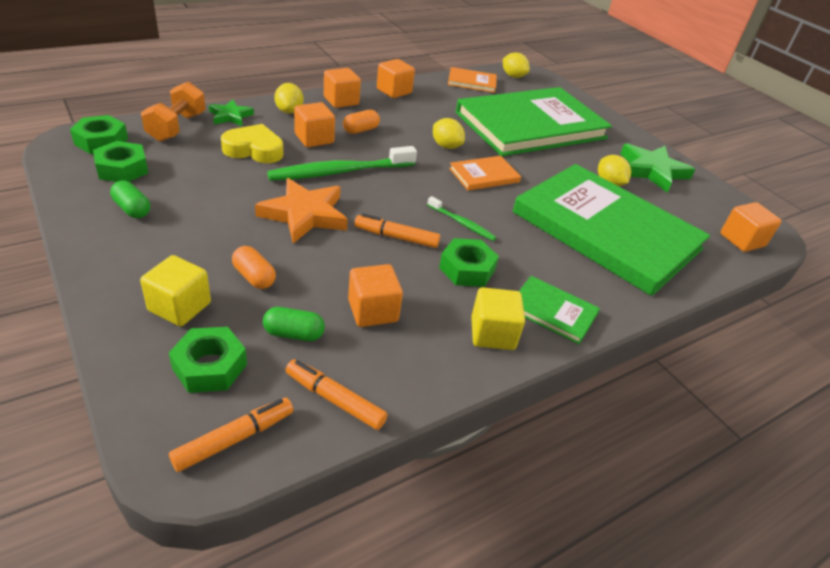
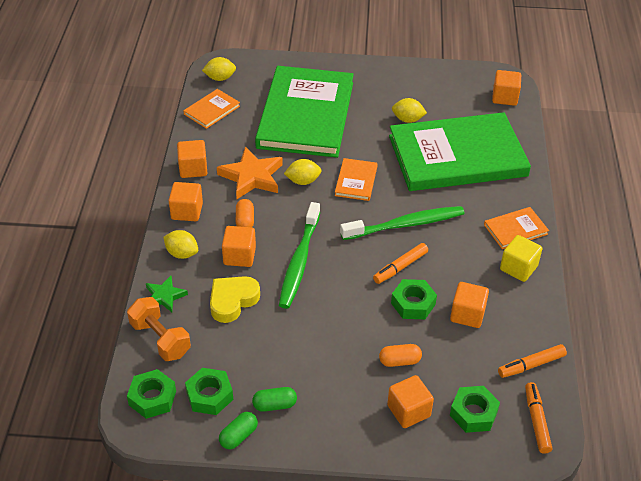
camera: 50 degrees left, 5 degrees up
yellow cube [140,255,211,326] -> orange cube [387,375,434,428]
orange star [255,178,348,244] -> orange star moved to [217,147,283,199]
green capsule [263,307,325,341] -> green capsule moved to [219,412,258,449]
green toothbrush [427,196,496,241] -> green toothbrush [340,206,465,240], size x1.99
green nut [439,238,499,287] -> green nut moved to [391,279,437,319]
green book [519,276,600,344] -> orange book [484,207,549,249]
green star [620,143,695,193] -> none

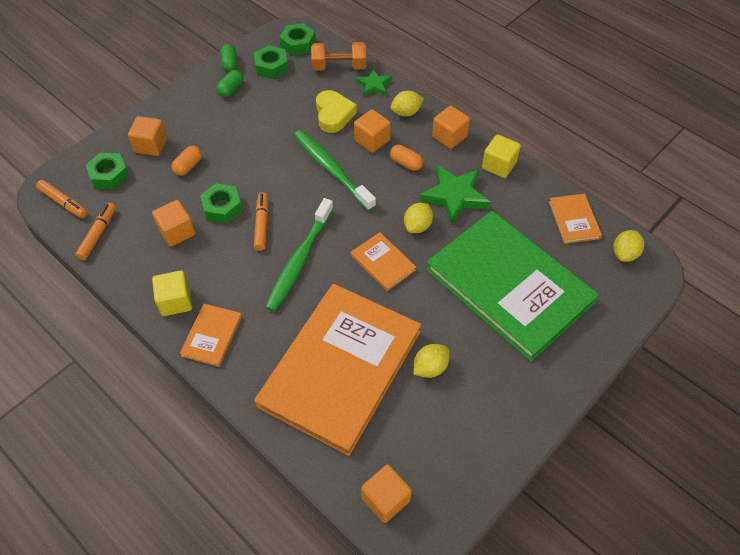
camera: 130 degrees right, 10 degrees up
orange cube [177,140,207,178] -> yellow cube [482,134,521,178]
orange star [217,147,283,199] -> green star [419,165,490,225]
green book [389,112,531,191] -> orange book [255,284,421,456]

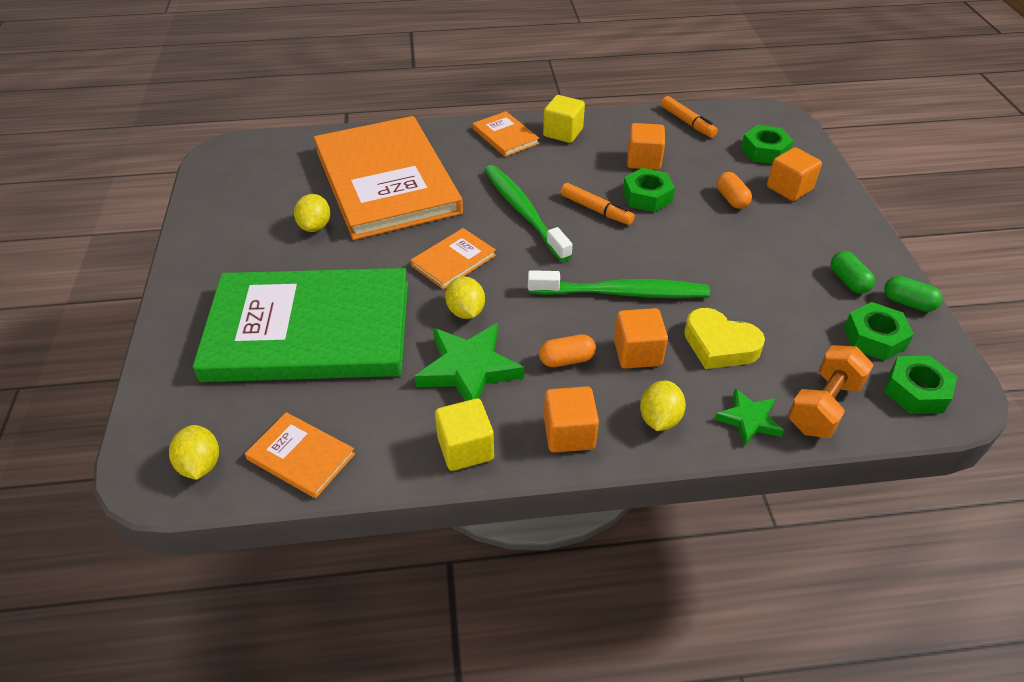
camera: 130 degrees right, 10 degrees down
orange marker [36,180,88,218] -> none
orange book [351,232,416,291] -> orange book turned 45 degrees counterclockwise [410,228,496,289]
orange cube [361,465,412,523] -> none

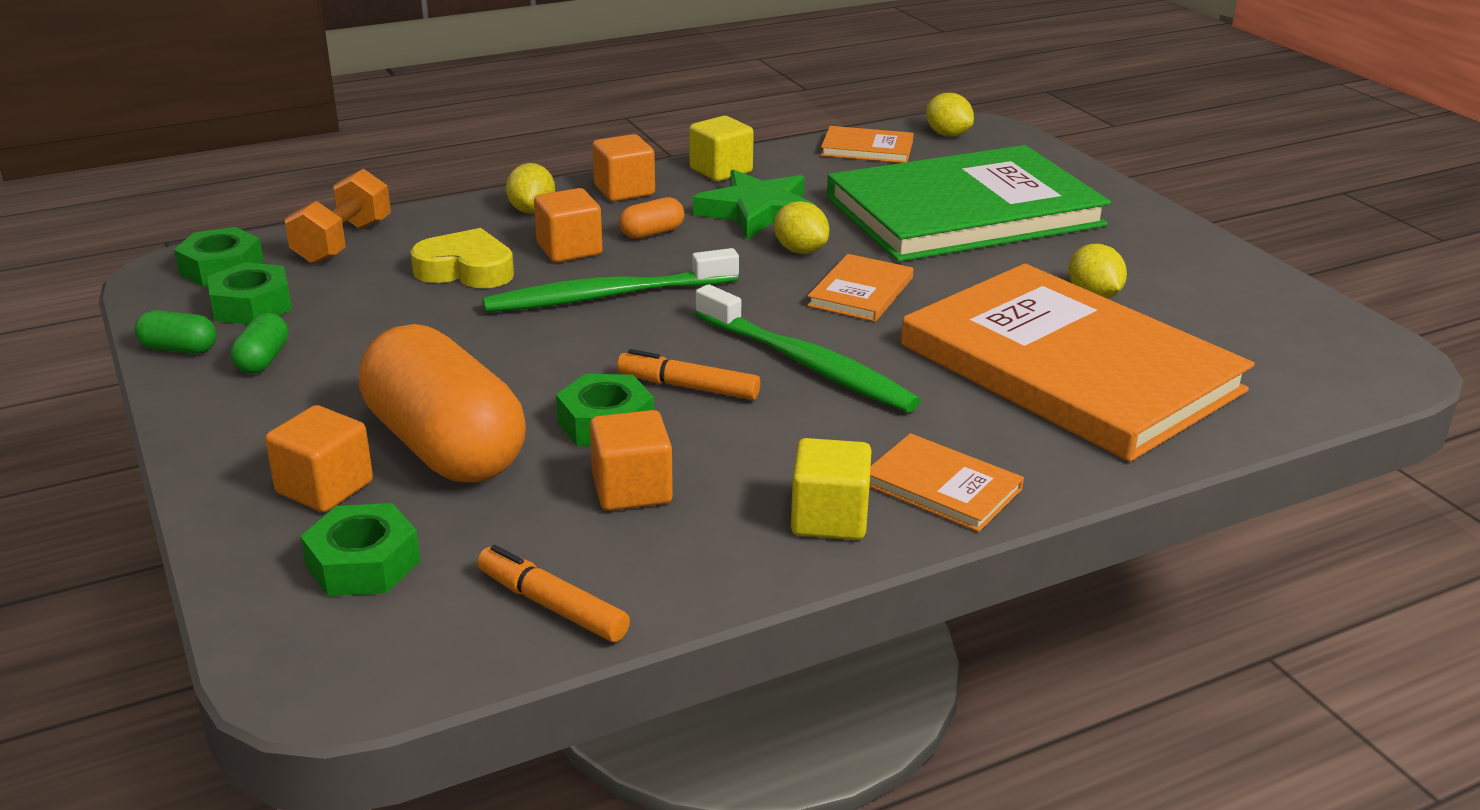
camera: 160 degrees right, 15 degrees down
green star [714,388,784,446] -> none
orange capsule [717,172,752,209] -> orange capsule [359,324,526,482], size x2.45
green capsule [831,251,875,294] -> green capsule turned 45 degrees clockwise [230,313,289,374]

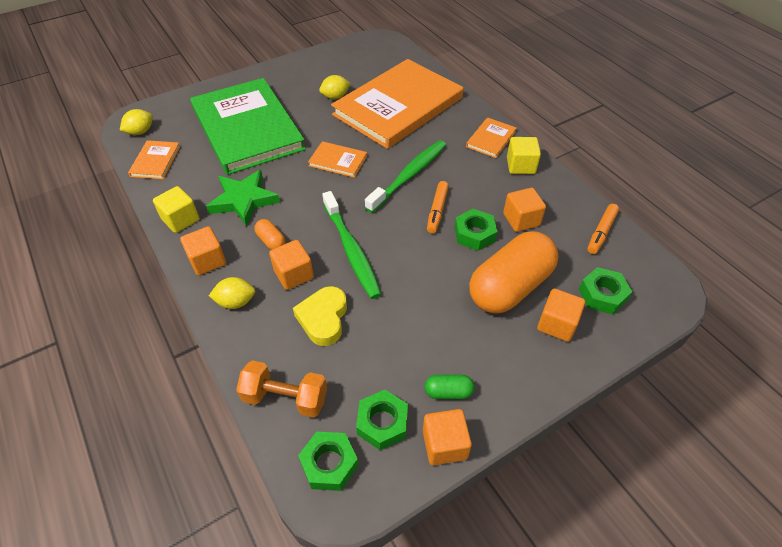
camera: 95 degrees left, 20 degrees up
green capsule [135,310,217,354] -> orange cube [423,409,472,465]
yellow lemon [774,201,829,254] -> none

